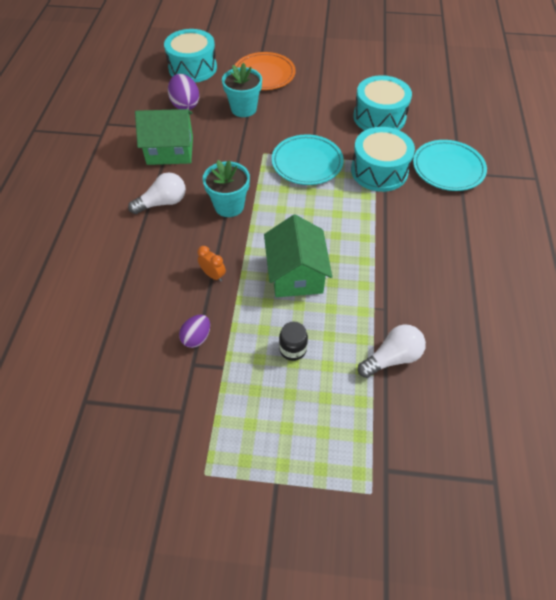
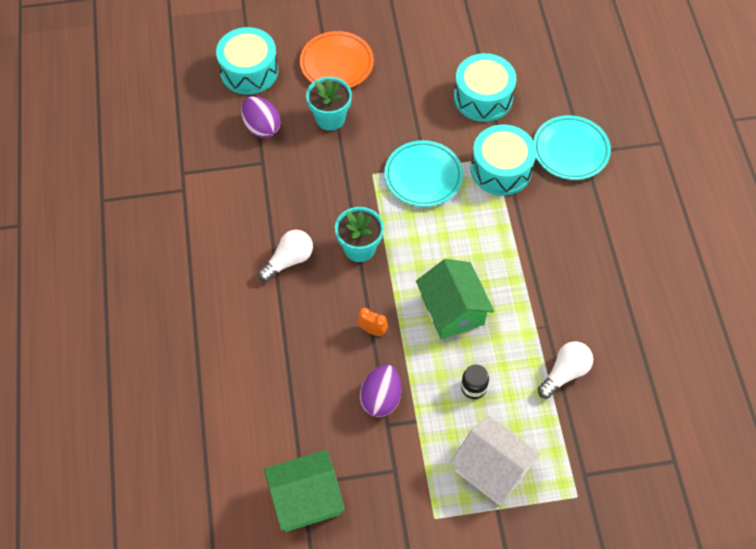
camera: 15 degrees left, 5 degrees up
green house [135,109,193,165] -> green house moved to [264,450,345,532]
purple egg [179,314,210,348] -> purple egg [360,364,401,417], size x1.53
none -> white house [450,416,540,506]

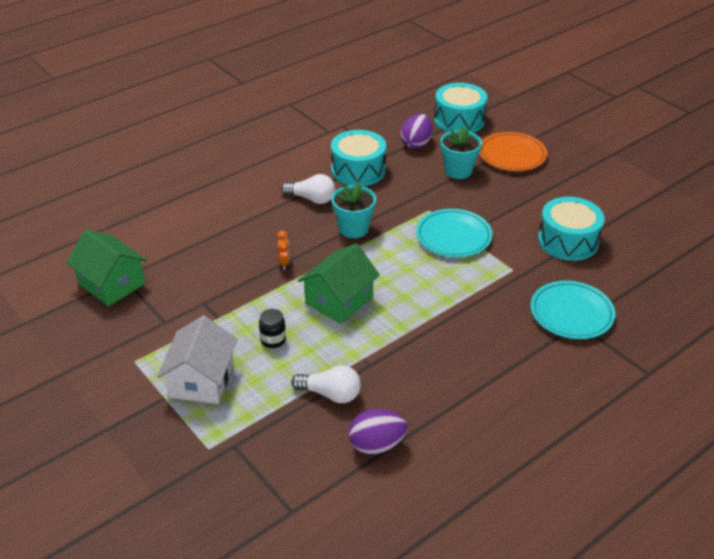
camera: 60 degrees right, 20 degrees down
purple egg [360,364,401,417] -> purple egg moved to [348,409,407,454]
turquoise drum [471,124,536,195] -> turquoise drum moved to [331,130,386,186]

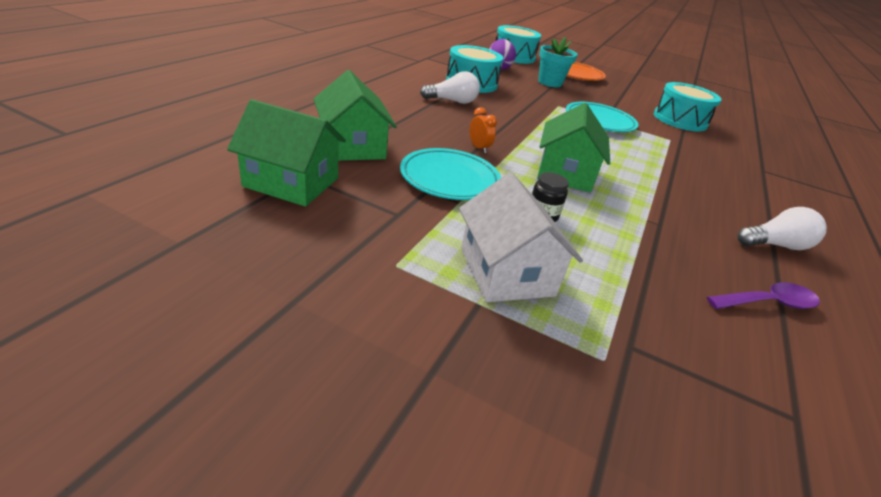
camera: 30 degrees left, 5 degrees down
white light bulb [291,365,361,403] -> white light bulb moved to [737,207,827,250]
turquoise flower pot [331,182,376,238] -> none
purple egg [348,409,407,454] -> purple spoon [707,282,820,309]
turquoise plate [530,281,615,339] -> turquoise plate moved to [400,148,501,200]
none -> green house [314,70,397,161]

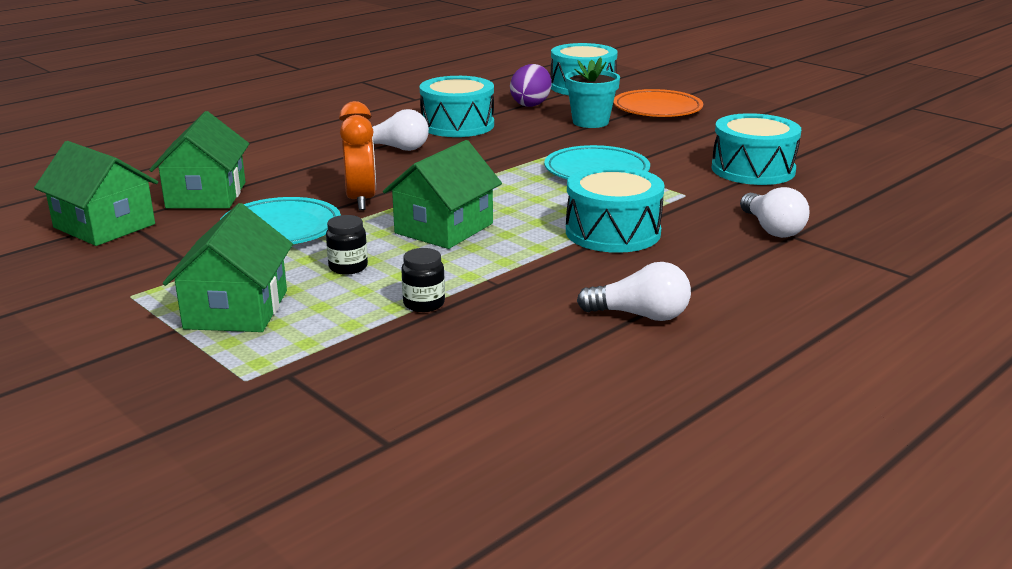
camera: 25 degrees right, 10 degrees down
white house [459,172,583,302] -> green house [163,203,293,332]
orange clock [470,107,497,153] -> orange clock [339,101,376,210], size x1.92
purple spoon [707,282,820,309] -> none
none -> black jar [401,248,445,312]
none -> turquoise drum [566,166,665,253]
none -> white light bulb [740,187,810,238]

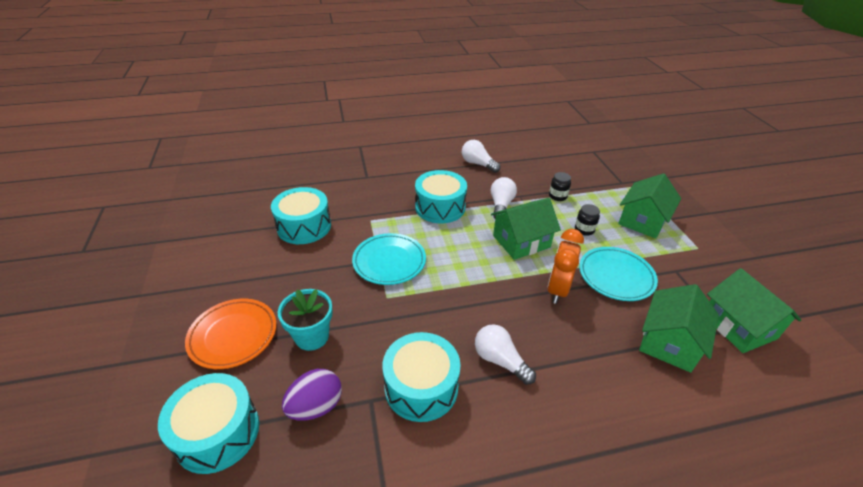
camera: 150 degrees left, 15 degrees up
white light bulb [740,187,810,238] -> white light bulb moved to [490,177,517,218]

